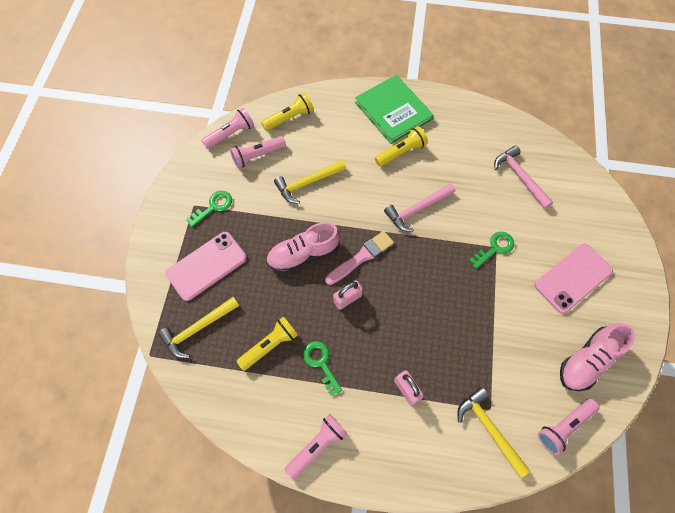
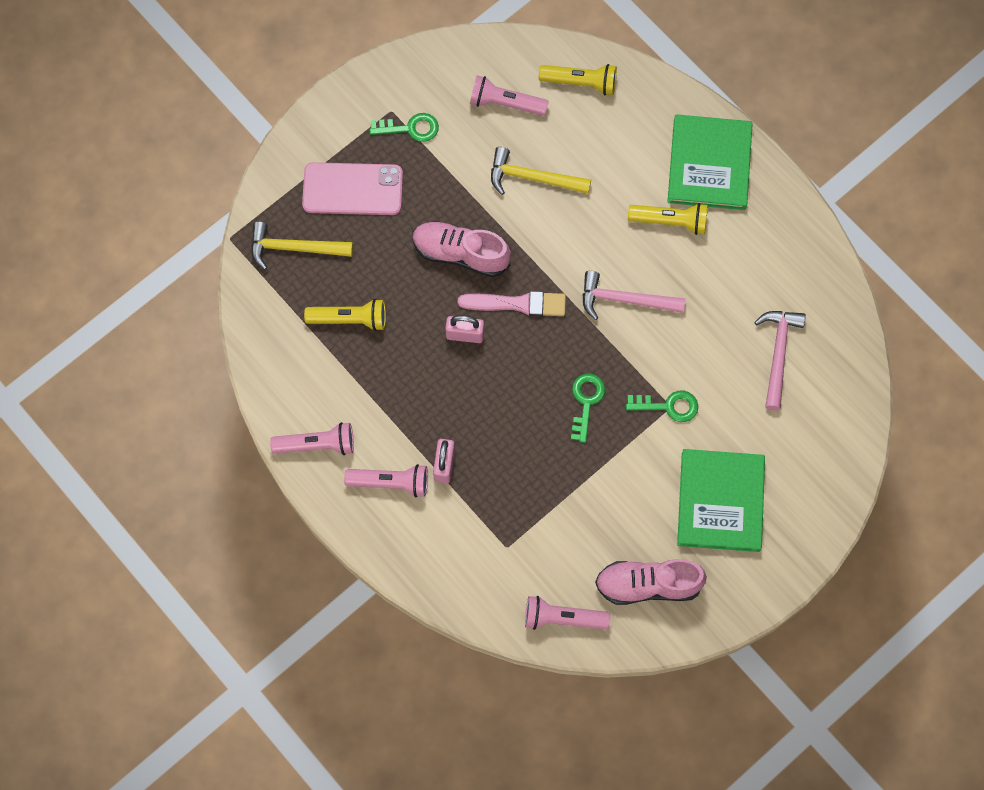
camera: 40 degrees right, 5 degrees up
pink flashlight [201,108,254,149] -> pink flashlight moved to [344,464,428,497]
green key [303,341,342,396] -> green key moved to [571,374,605,443]
yellow hammer [457,387,530,478] -> none
pink phone [534,244,613,314] -> green book [677,449,765,552]

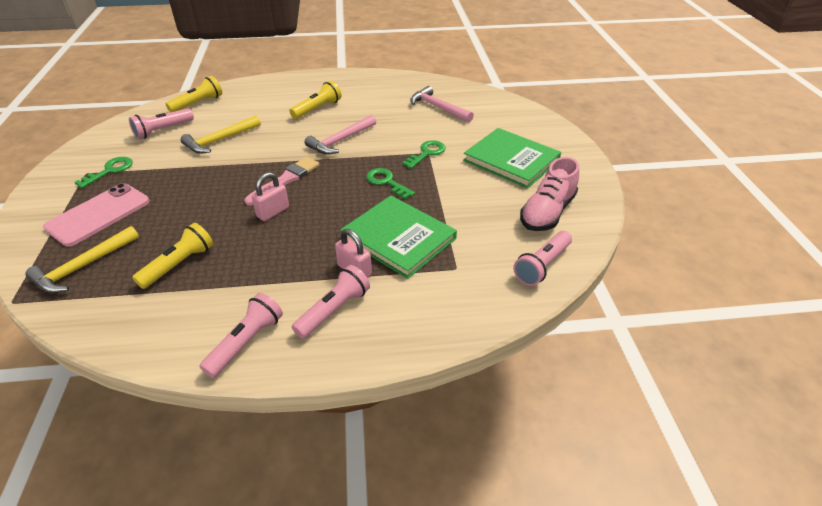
camera: 55 degrees left, 30 degrees down
pink shoe [413,221,511,277] -> none
green book [667,114,753,210] -> green book moved to [340,195,457,279]

